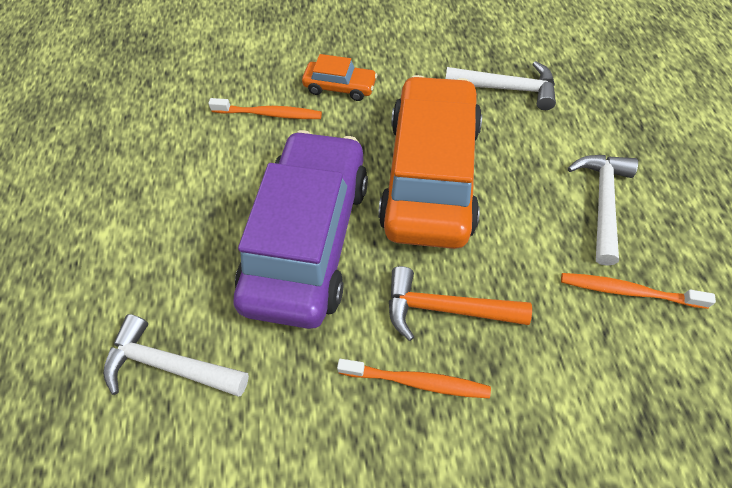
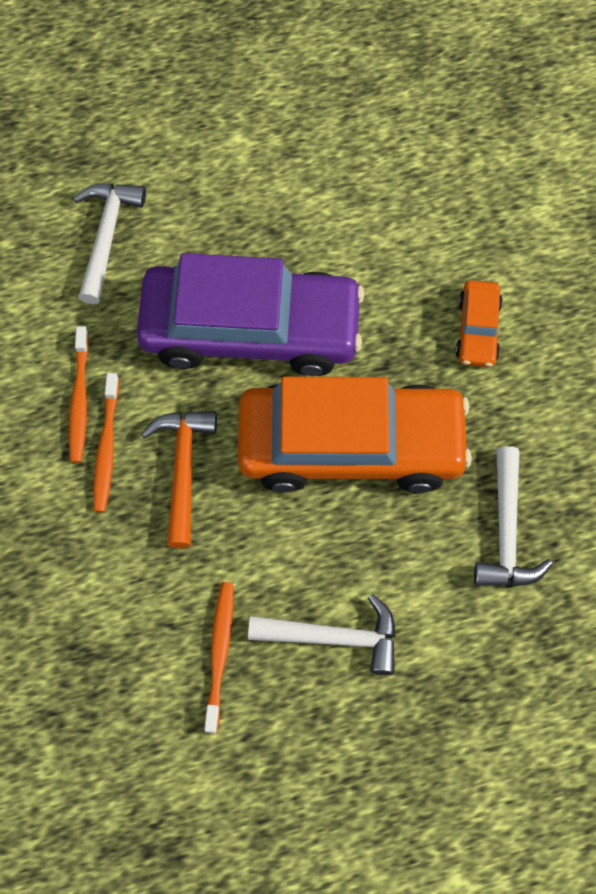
camera: 80 degrees right, 10 degrees up
orange toothbrush [208,98,322,119] -> orange toothbrush moved to [69,326,89,463]

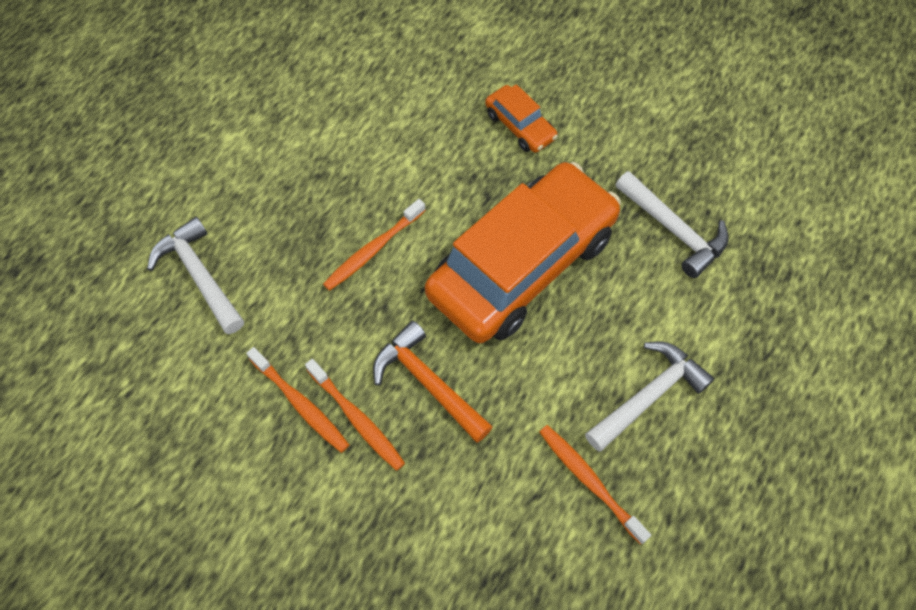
camera: 45 degrees left, 5 degrees down
purple car [137,253,364,376] -> orange toothbrush [323,199,426,291]

